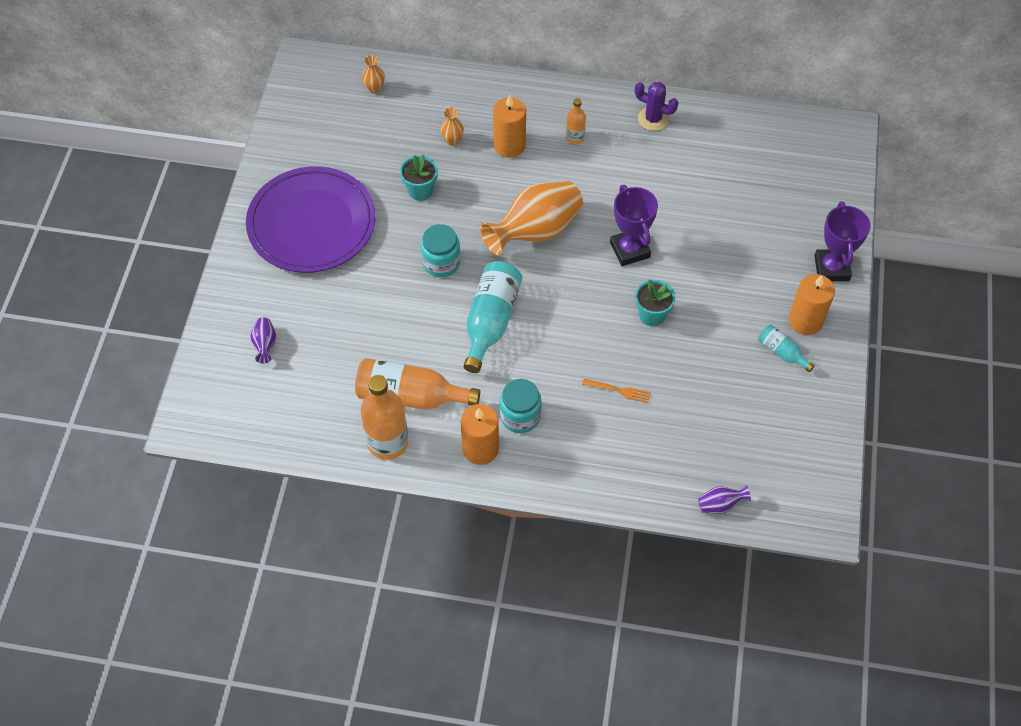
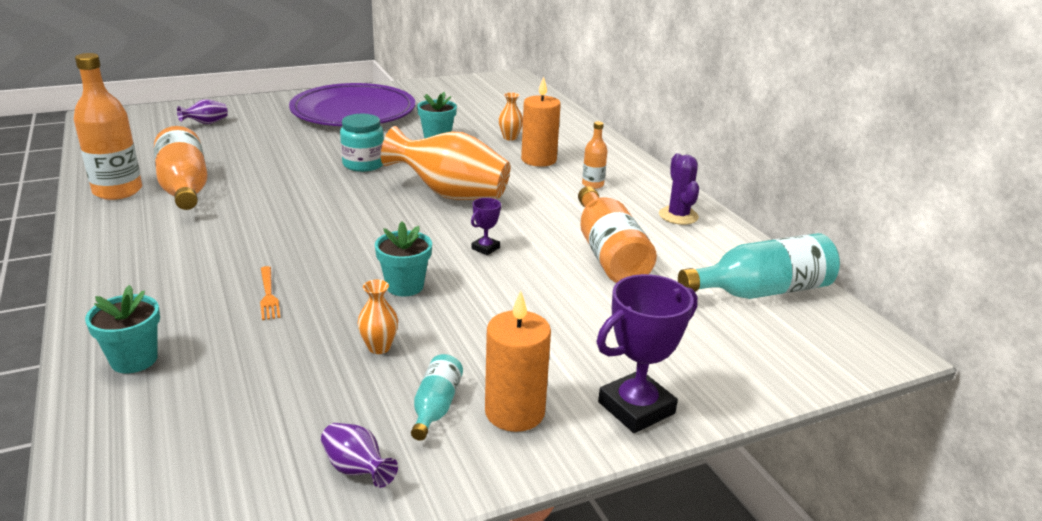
camera: 55 degrees right, 30 degrees down
orange vase [362,55,385,94] -> orange vase moved to [357,280,398,354]
orange candle [460,404,499,465] -> none
turquoise bottle [464,261,522,373] -> turquoise bottle moved to [678,233,840,299]
turquoise jar [500,379,542,433] -> none
purple trophy [610,185,658,266] -> purple trophy [471,198,501,255], size x0.49
purple vase [698,485,751,514] -> purple vase moved to [321,423,398,488]
none -> turquoise flower pot [85,285,160,373]
none -> orange bottle [578,186,657,283]

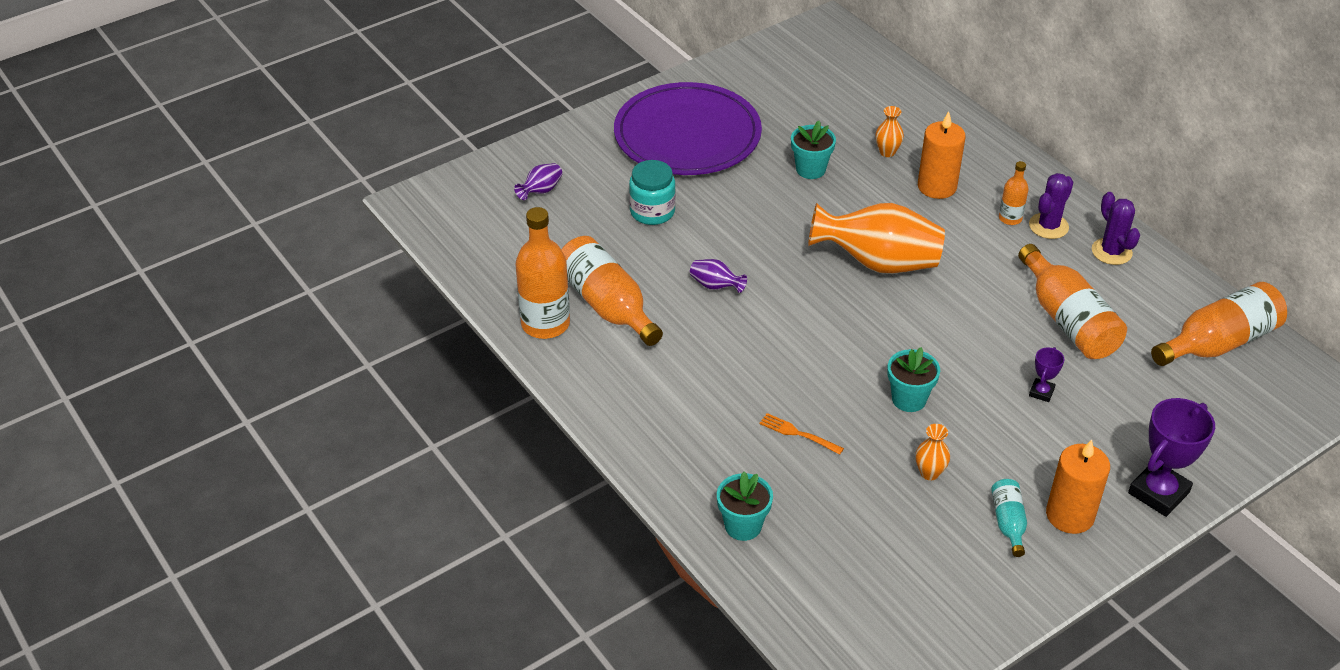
camera: 10 degrees left, 15 degrees up
orange fork [260,266,280,320] -> orange fork turned 150 degrees clockwise [759,413,844,455]
purple vase [321,423,398,488] -> purple vase moved to [690,259,747,293]
turquoise jar [340,114,384,172] -> turquoise jar moved to [629,160,676,225]
purple trophy [471,198,501,255] -> purple trophy moved to [1029,347,1065,402]
turquoise bottle [678,233,840,299] -> orange bottle [1151,282,1287,366]
none -> purple cactus [1029,173,1074,239]

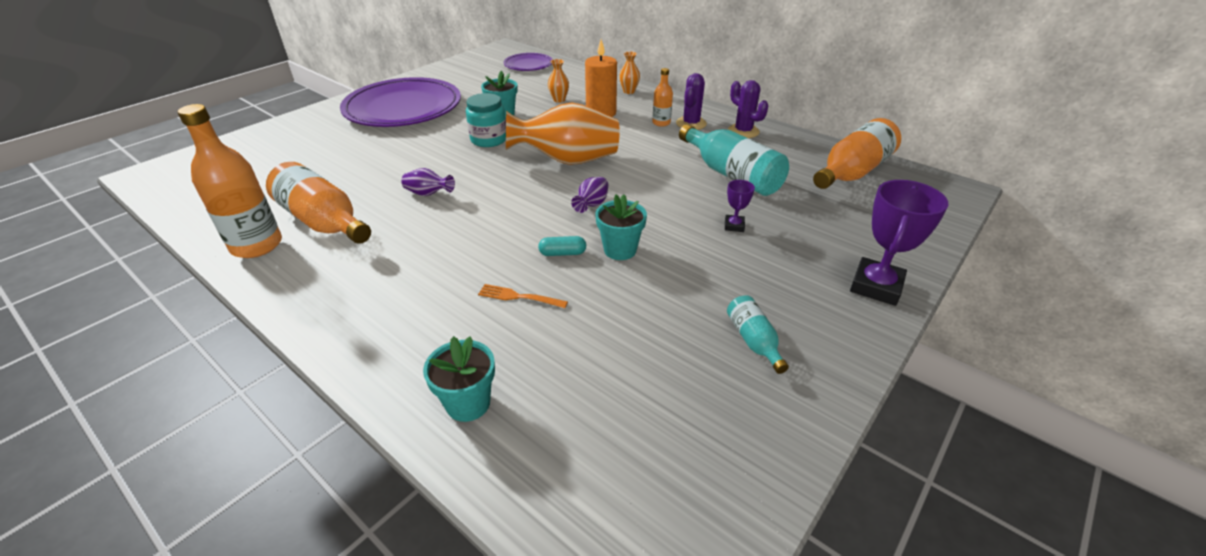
camera: 15 degrees left, 5 degrees down
purple vase [514,163,562,200] -> purple vase moved to [571,177,609,213]
turquoise jar [629,160,676,225] -> turquoise jar moved to [466,93,506,147]
orange vase [915,424,950,480] -> orange vase moved to [619,51,640,94]
orange bottle [1018,244,1127,359] -> turquoise bottle [679,124,789,196]
orange candle [1046,439,1110,534] -> none
none -> purple plate [504,53,553,71]
none -> turquoise capsule [538,236,586,256]

